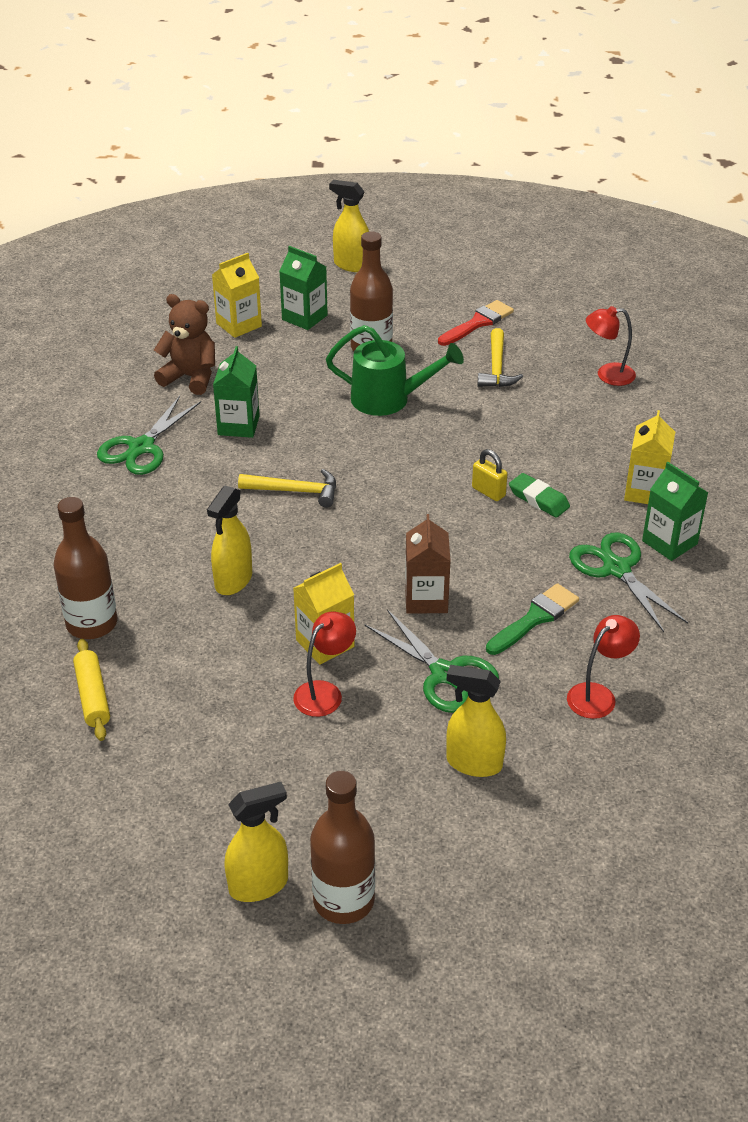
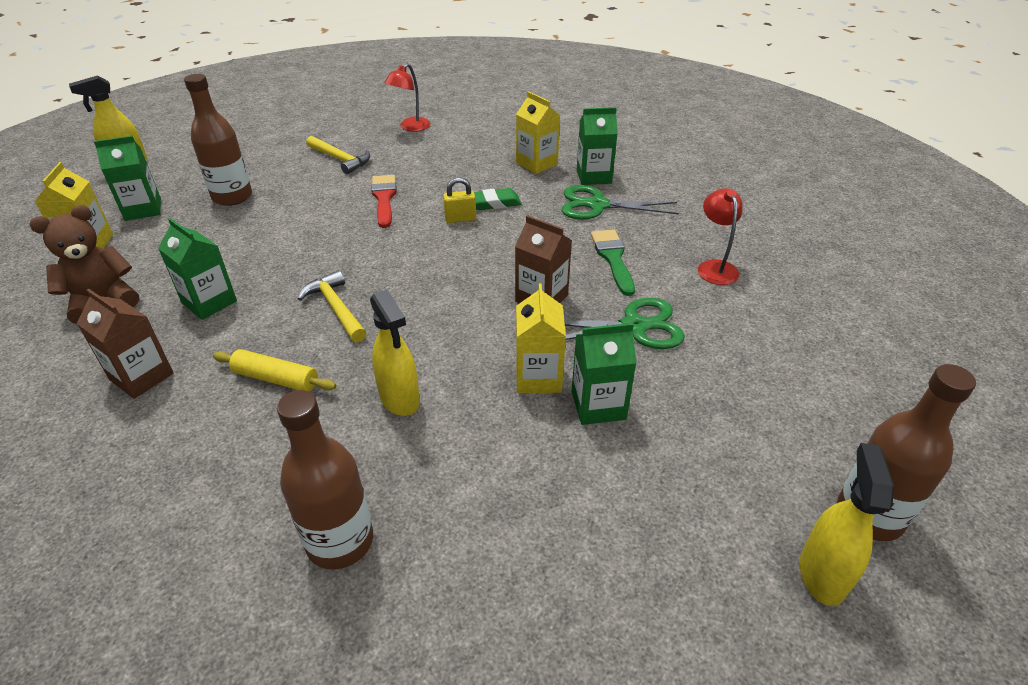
camera: 55 degrees left, 0 degrees up
yellow rolling pin [73,639,110,741] -> yellow rolling pin moved to [213,349,336,392]
green scissors [97,396,201,475] -> brown carton [77,289,174,399]
yellow hammer [238,469,336,508] -> yellow hammer turned 75 degrees counterclockwise [298,270,367,342]
red lamp [293,611,356,717] -> green carton [571,323,637,425]
green watering can [326,325,464,416] -> none
red brush [438,300,514,346] -> red brush moved to [371,175,397,228]
yellow spray bottle [446,665,506,777] -> none

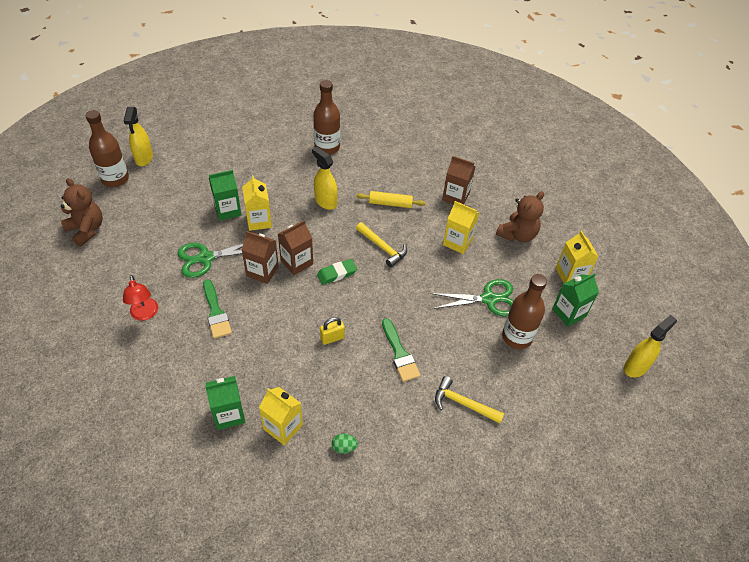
camera: 165 degrees right, 10 degrees up
green carton [158,218,237,320] -> yellow carton [443,201,479,254]
red brush [371,175,397,228] -> green brush [382,318,420,382]
red lamp [384,63,430,131] -> none
green eraser [474,188,522,210] -> green eraser moved to [317,259,357,285]
green scissors [562,185,679,220] -> green scissors moved to [430,279,514,317]
none -> brown teddy bear [61,178,103,246]
none -> brown carton [278,220,313,275]
none -> green egg [332,433,358,454]

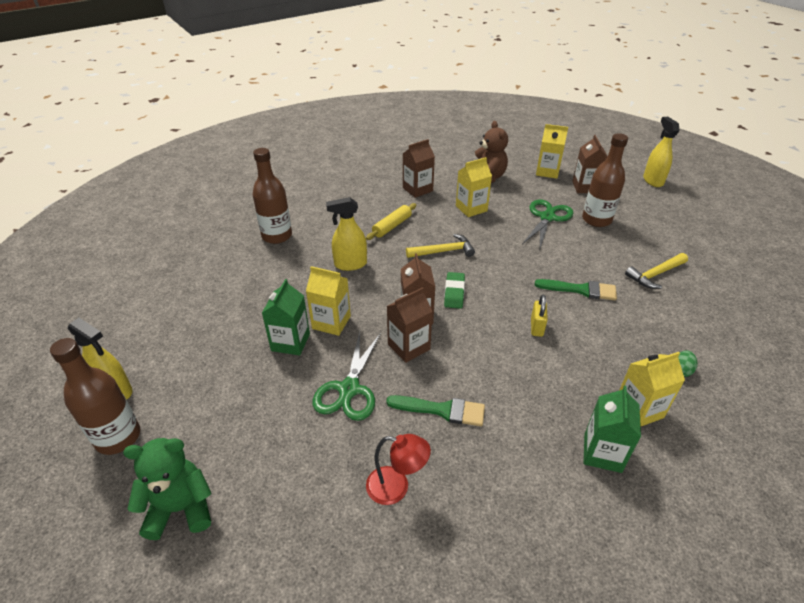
camera: 55 degrees left, 10 degrees down
brown teddy bear [61,178,103,246] -> green teddy bear [123,438,212,540]
green carton [552,273,599,327] -> brown carton [572,135,607,193]

